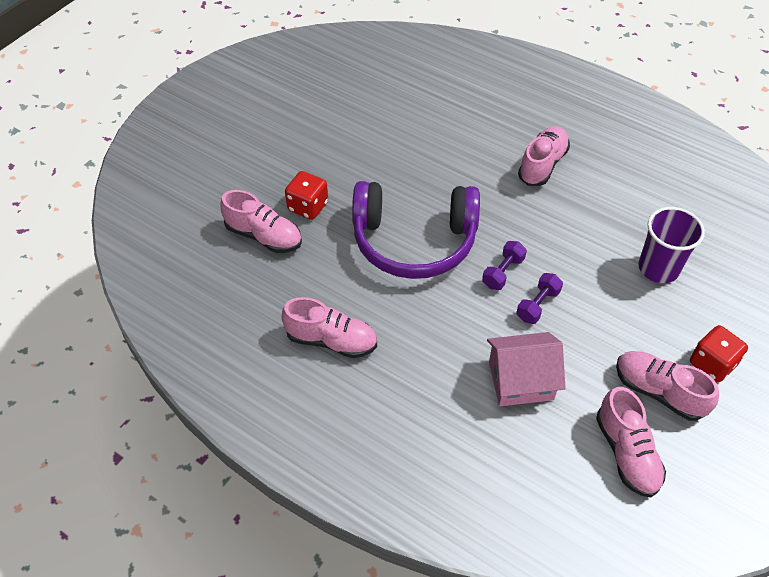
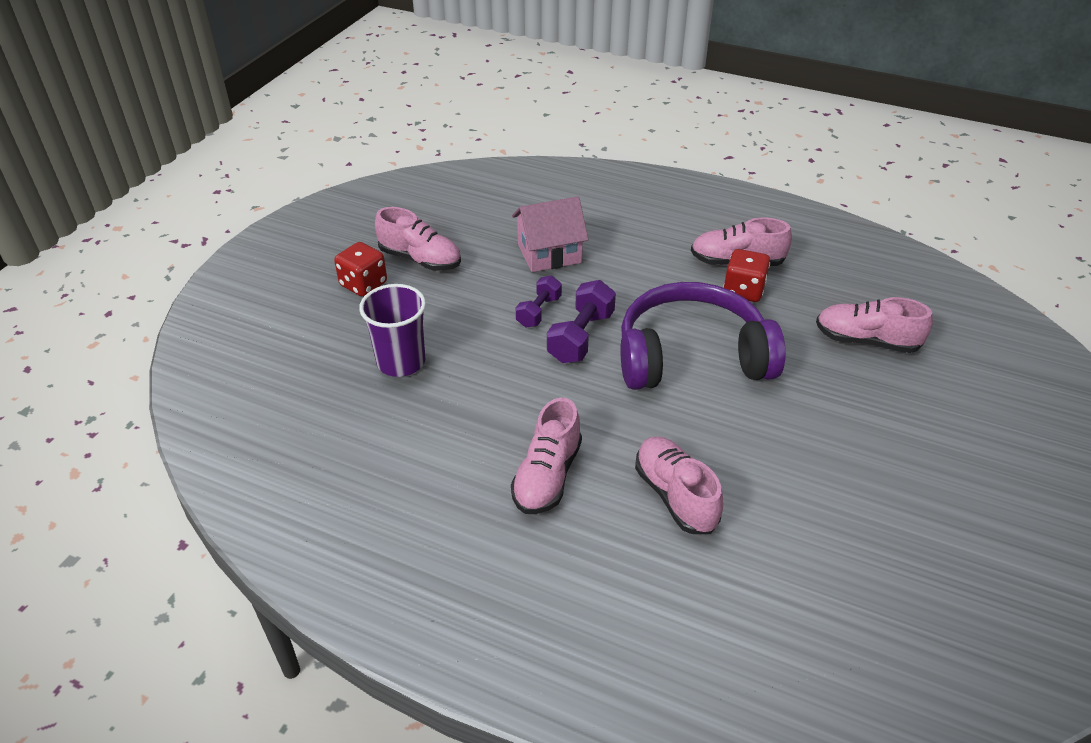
camera: 170 degrees right, 10 degrees down
red dice [285,171,328,220] -> red dice moved to [723,249,770,302]
purple dumbbell [482,241,527,290] -> purple dumbbell [547,280,616,363], size x1.52
pink shoe [596,387,666,497] -> pink shoe moved to [635,436,723,534]

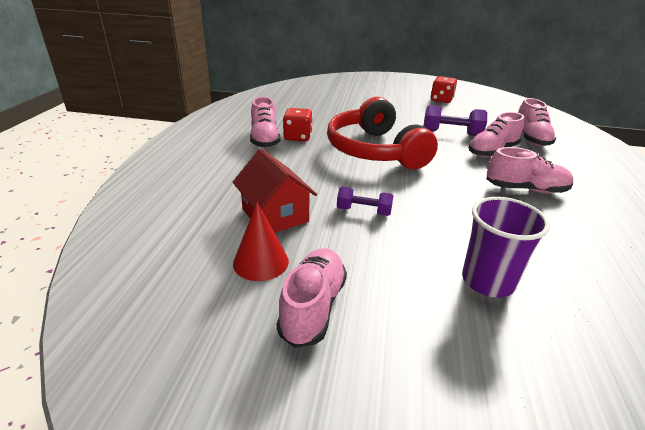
camera: 105 degrees left, 10 degrees down
red dice [334,242,387,297] -> red dice moved to [431,76,457,103]
pink house [512,196,589,272] -> red house [233,149,317,233]
purple dumbbell [547,280,616,363] -> purple dumbbell moved to [424,105,487,136]
purple headphones [620,282,786,390] -> red headphones [327,97,438,169]
pink shoe [816,297,933,353] -> pink shoe moved to [518,98,556,146]
none -> red cone [233,202,289,281]

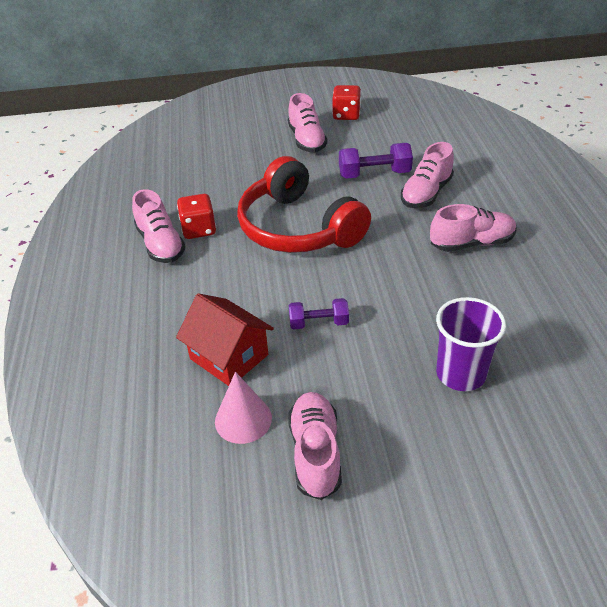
camera: 15 degrees left, 10 degrees up
red cone [233,202,289,281] -> pink cone [215,372,272,444]
pink shoe [518,98,556,146] -> pink shoe moved to [288,93,328,152]

